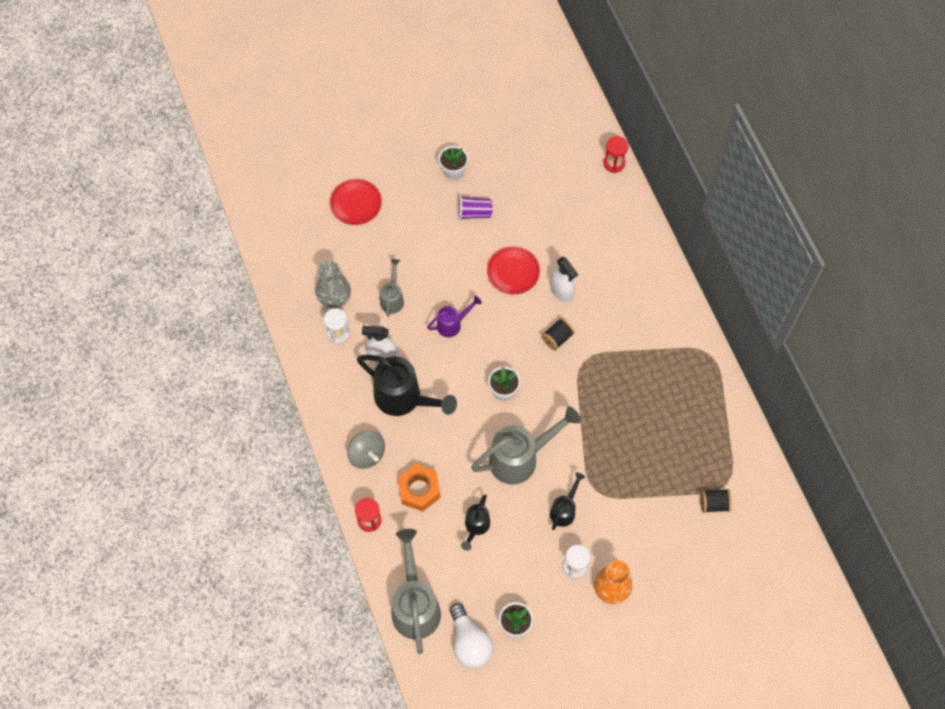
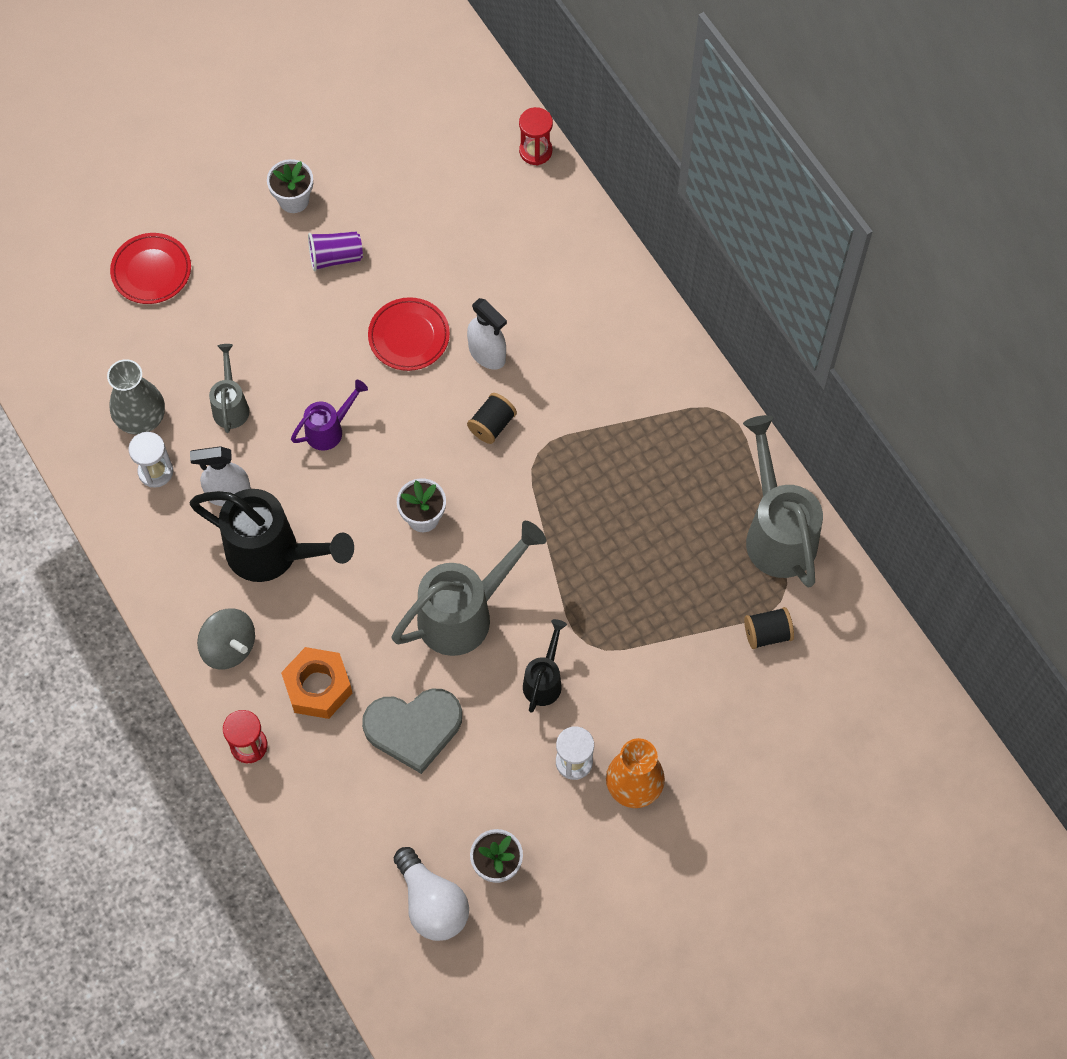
camera: 10 degrees left, 0 degrees up
grey watering can [392,529,441,654] -> grey watering can moved to [743,415,823,588]
black watering can [461,494,490,551] -> grey heart [362,688,462,774]

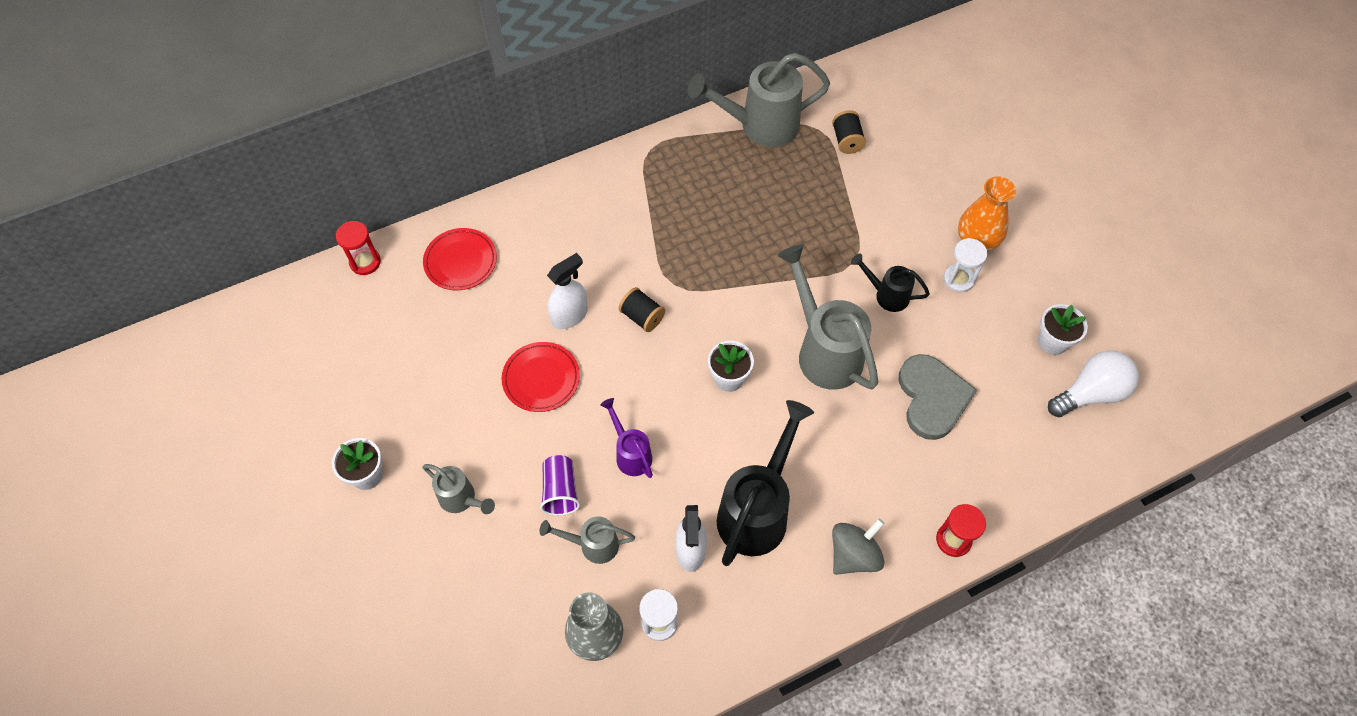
camera: 85 degrees left, 5 degrees down
red plate [110,233,191,304] -> red plate moved to [423,228,497,291]
orange nut [281,647,352,719] -> none
purple cup [308,232,363,271] -> purple cup moved to [540,455,580,516]
none -> grey watering can [423,464,495,514]

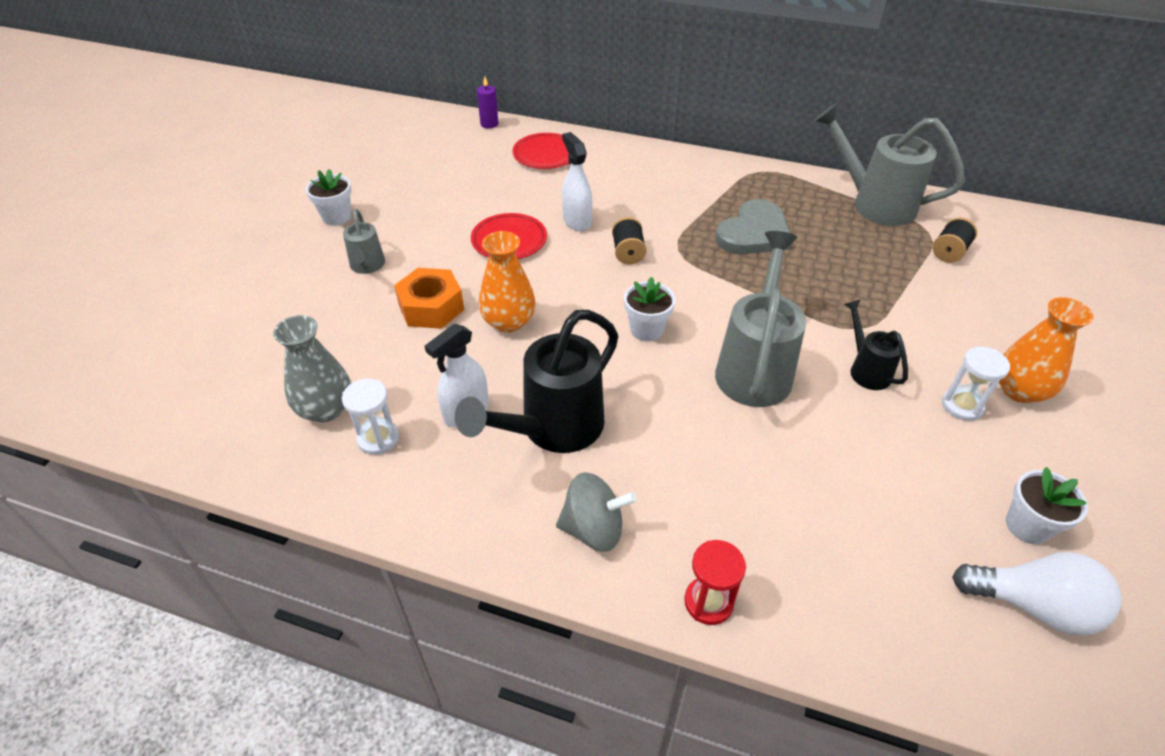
camera: 45 degrees right, 15 degrees down
red hourglass [336,221,381,275] -> purple candle [477,77,498,128]
grey watering can [539,516,635,564] -> none
purple cup [540,455,580,516] -> orange nut [394,268,464,329]
white spray bottle [547,253,588,329] -> white spray bottle turned 120 degrees counterclockwise [562,132,592,231]
purple watering can [600,398,653,478] -> orange vase [478,231,536,333]
black watering can [717,400,814,566] -> black watering can turned 150 degrees clockwise [455,310,618,453]
grey heart [899,354,977,440] -> grey heart moved to [715,199,792,254]

